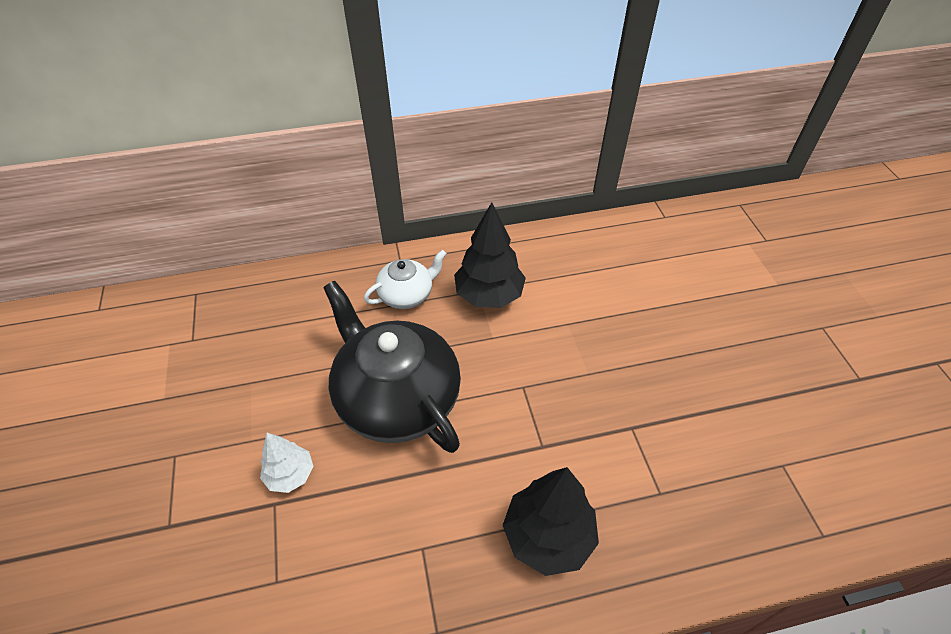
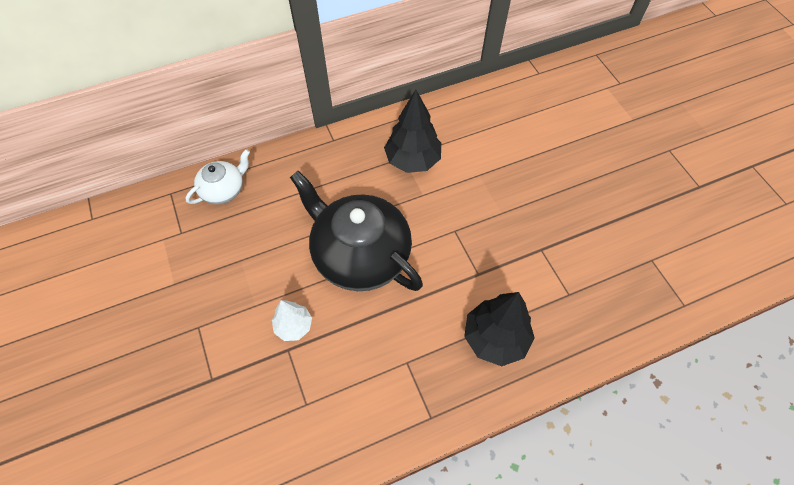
camera: 10 degrees left, 10 degrees up
white teapot [364,250,447,309] -> white teapot moved to [186,149,250,204]

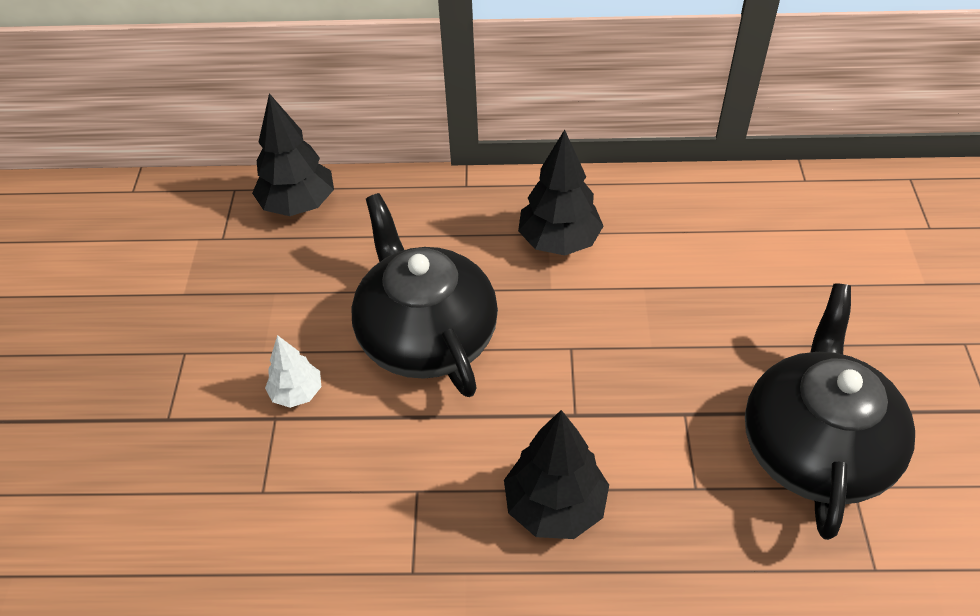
camera: 25 degrees right, 10 degrees down
white teapot [186,149,250,204] -> black tree [252,93,334,216]
none -> black teapot [745,283,915,540]

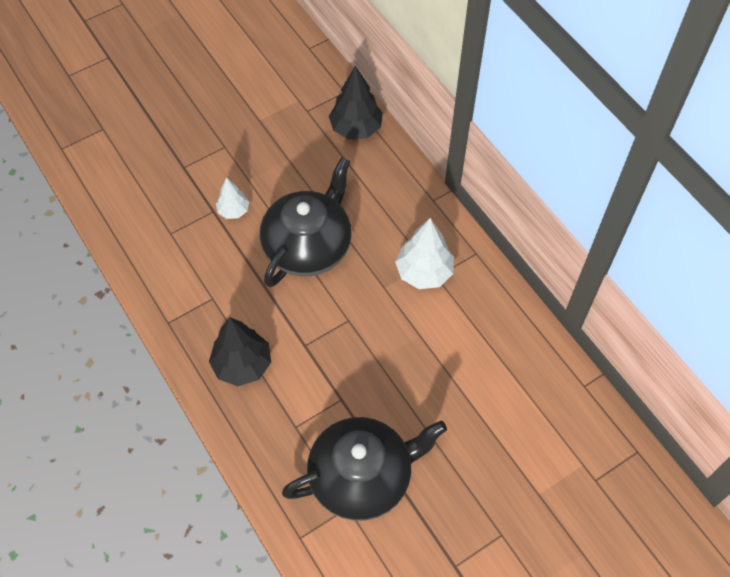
camera: 55 degrees right, 10 degrees up
black tree [518,129,603,255] -> white tree [395,218,454,289]

